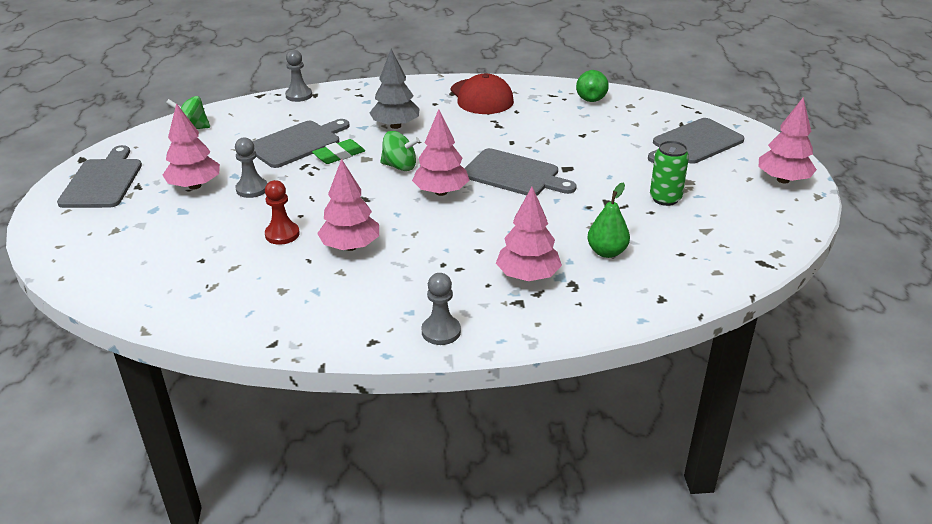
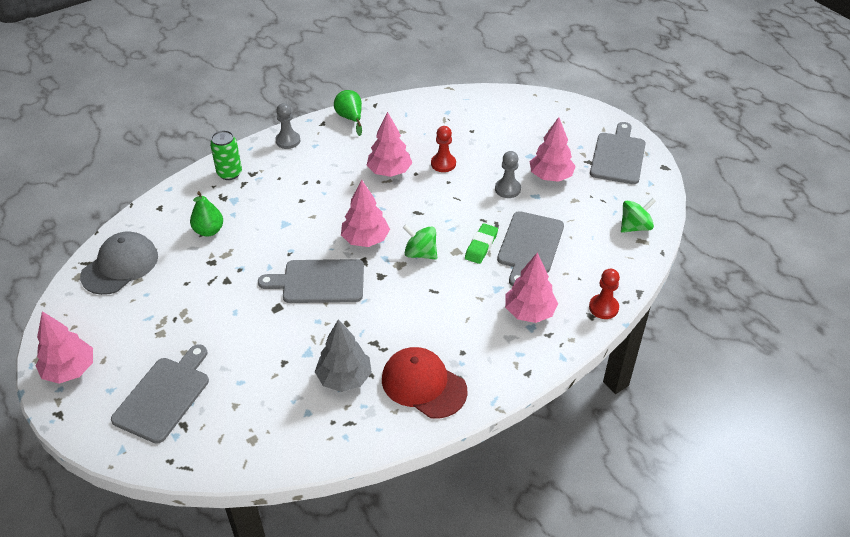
camera: 150 degrees right, 10 degrees up
grey cutting board [57,145,142,208] -> grey cutting board turned 135 degrees counterclockwise [590,122,646,184]
grey pawn [285,50,312,102] -> red pawn [589,269,620,319]
grey tree [369,49,420,129] -> grey tree moved to [315,319,372,392]
green spinning top [380,131,420,171] -> green spinning top turned 45 degrees clockwise [403,224,437,260]
pink tree [496,187,562,281] -> pink tree moved to [505,252,558,323]
green pear [576,70,609,102] -> green pear moved to [334,90,362,136]
green can [650,141,689,206] -> green can moved to [210,130,242,180]
none -> grey cap [80,231,158,295]

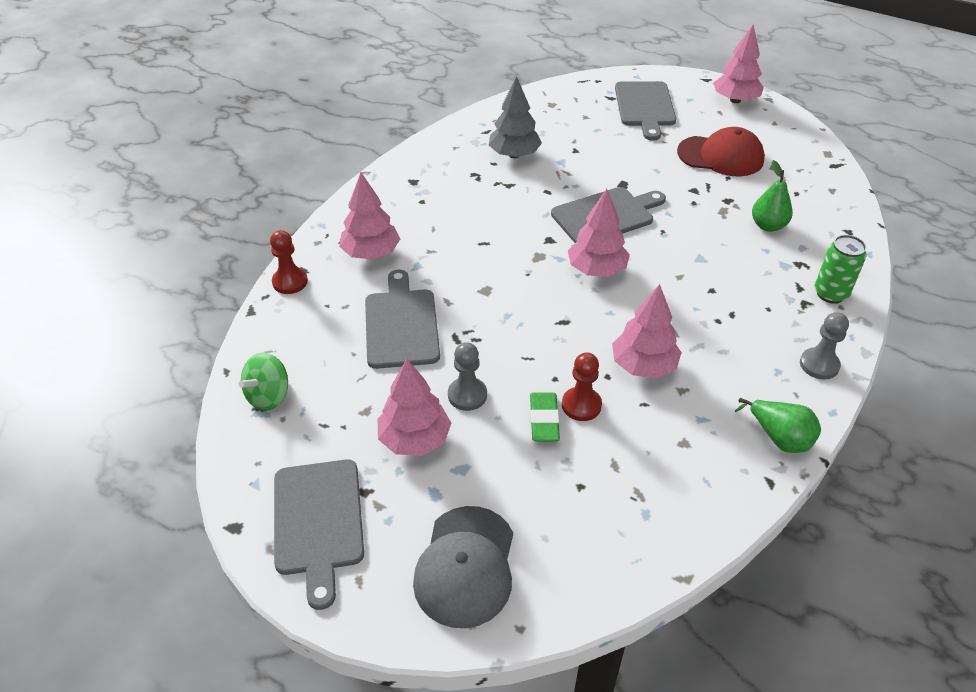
camera: 155 degrees right, 0 degrees up
grey cap [80,231,158,295] -> grey cap moved to [413,506,513,628]
red cap [382,347,468,419] -> red cap moved to [677,127,765,177]
green spinning top [403,224,437,260] -> none
green eraser [465,223,498,264] -> green eraser moved to [530,393,560,441]

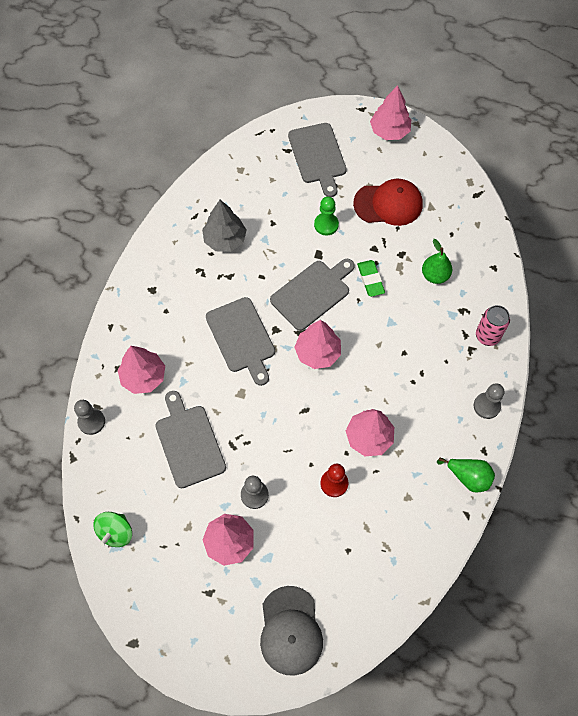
camera: 15 degrees left, 20 degrees up
red pawn [270,230,308,294] -> grey pawn [74,400,105,435]
grey cutting board [274,459,364,610] -> grey cutting board moved to [206,297,275,386]
green eraser [530,393,560,441] -> green eraser moved to [357,260,385,297]
green can [814,235,866,304] -> pink can [476,305,510,346]
none -> green pawn [314,197,339,235]

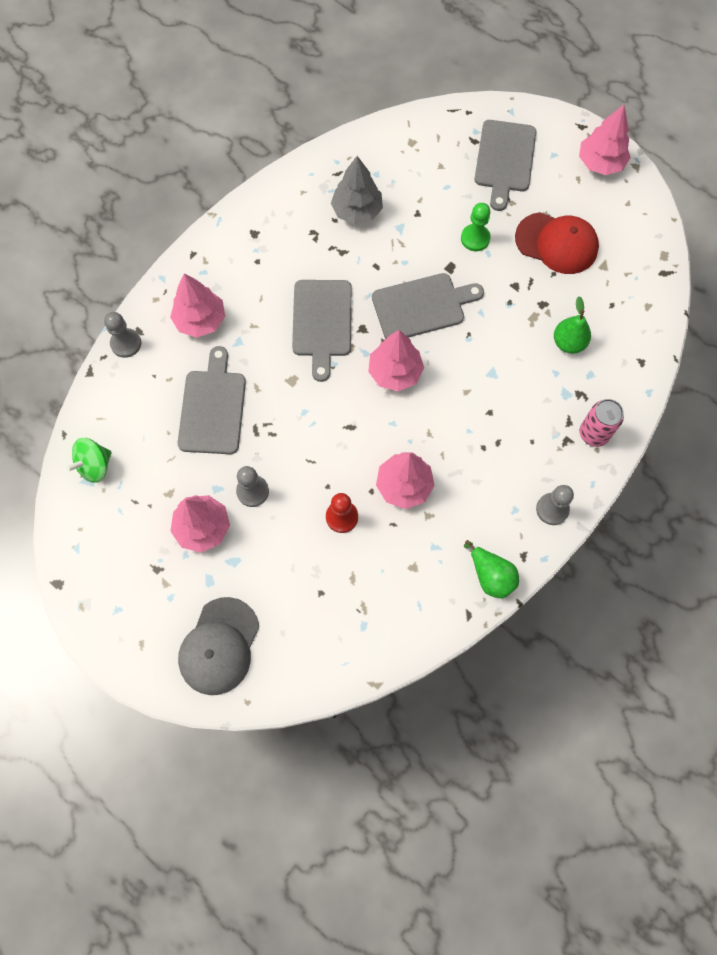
camera: 25 degrees right, 5 degrees up
green eraser [357,260,385,297] -> none

